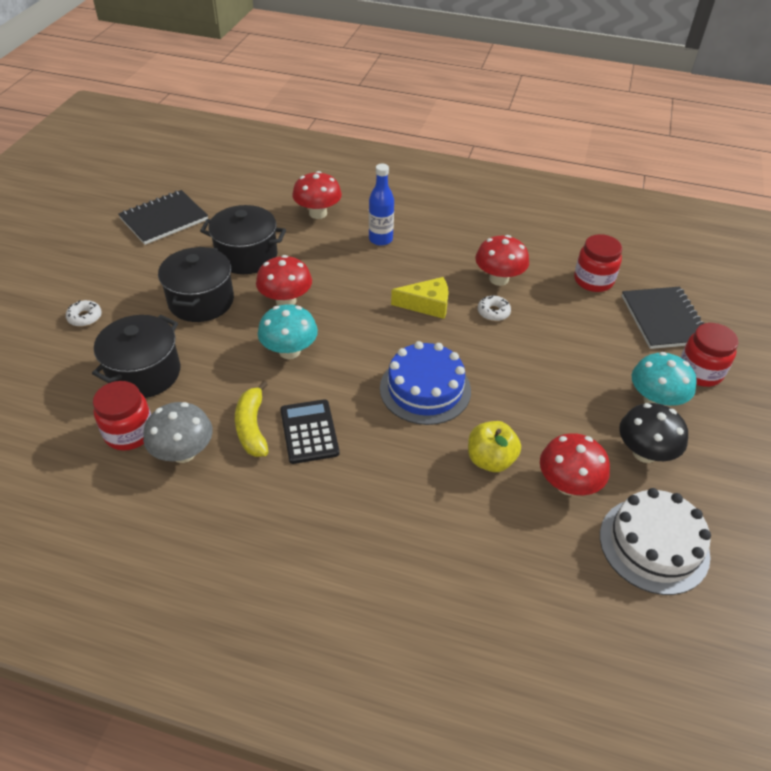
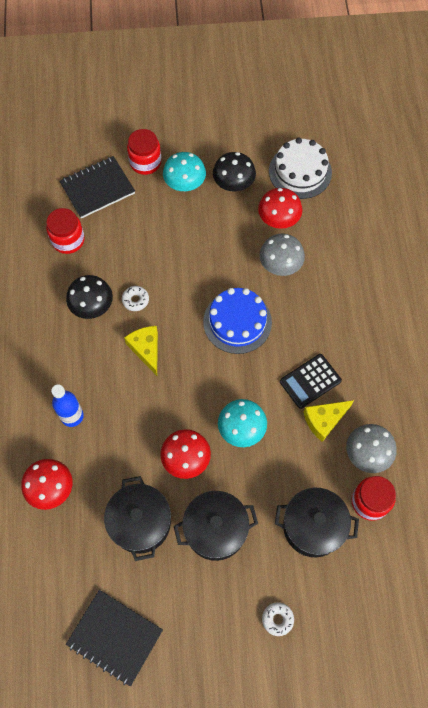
camera: 110 degrees left, 20 degrees up
yellow banana [235,381,268,457] -> yellow cheese [303,400,354,442]
yellow apple [468,421,521,472] -> grey mushroom [259,234,305,276]
red mushroom [475,235,529,286] -> black mushroom [66,275,113,319]

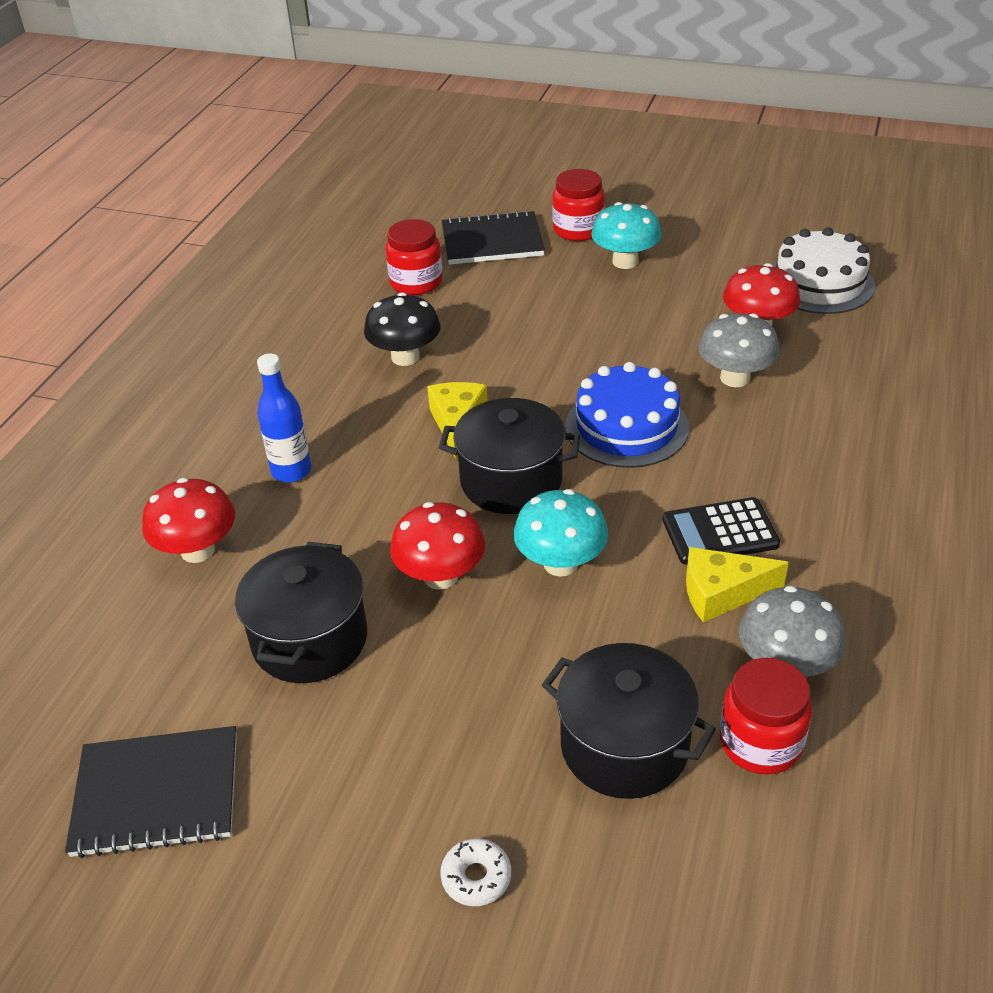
camera: 25 degrees right, 25 degrees down
black notebook [66,590,163,687] -> black notebook turned 60 degrees counterclockwise [65,726,237,858]
white donut [122,286,149,311] -> none
black pot [174,491,258,561] -> black pot moved to [439,398,580,514]
black mushroom [213,152,256,192] -> none

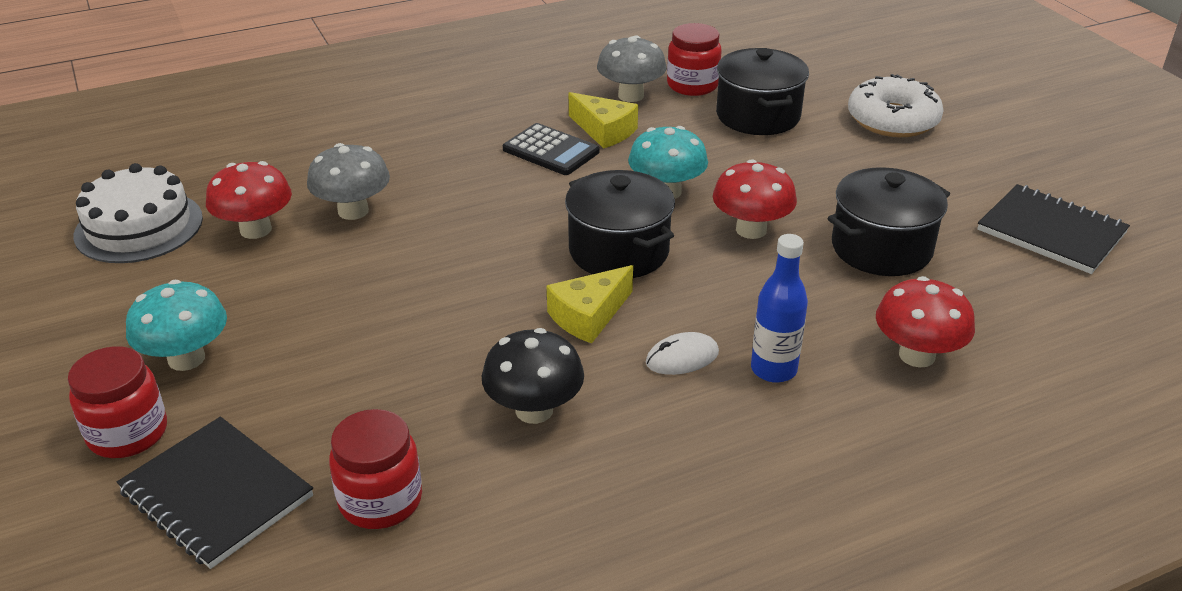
camera: 135 degrees left, 5 degrees down
white donut [440,838,511,906] -> white donut [848,74,944,137], size x2.14
blue cake [565,362,689,468] -> none
none -> white mouse [646,332,719,375]

